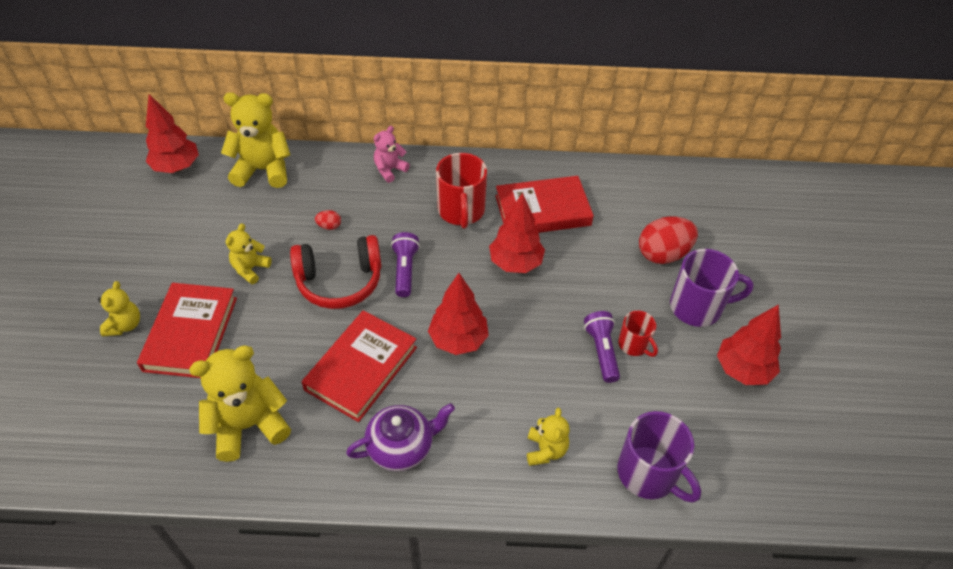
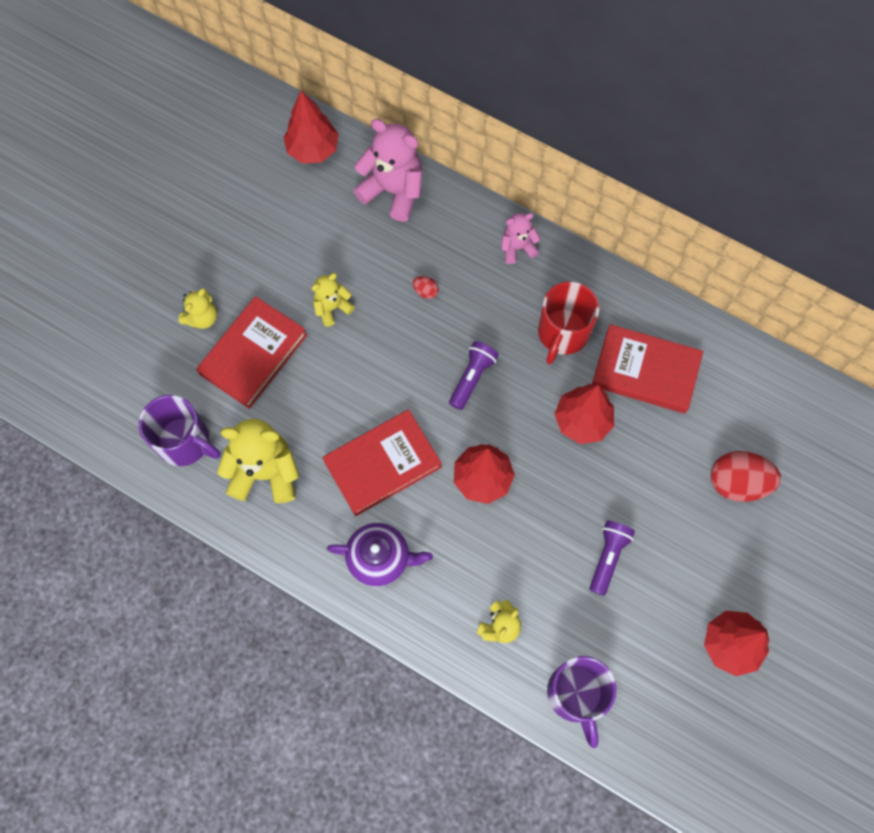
camera: 30 degrees right, 20 degrees up
yellow teddy bear [221,92,290,188] -> pink teddy bear [353,119,422,222]
red headphones [290,235,381,309] -> none
red mug [618,311,658,357] -> none
purple mug [670,249,754,327] -> purple mug moved to [139,395,221,466]

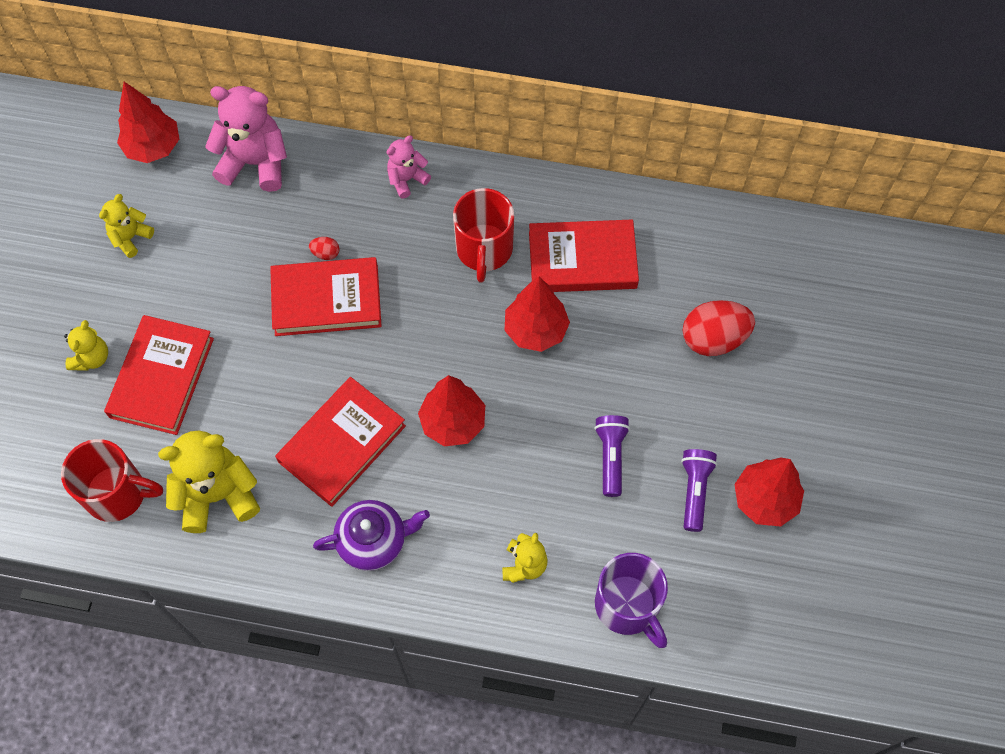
camera: 20 degrees left, 5 degrees down
purple mug [139,395,221,466] -> red mug [61,439,163,522]
yellow teddy bear [312,273,355,327] -> yellow teddy bear moved to [99,194,154,258]
purple flashlight [449,341,499,410] -> purple flashlight moved to [681,449,717,532]
none -> red book [270,257,382,336]

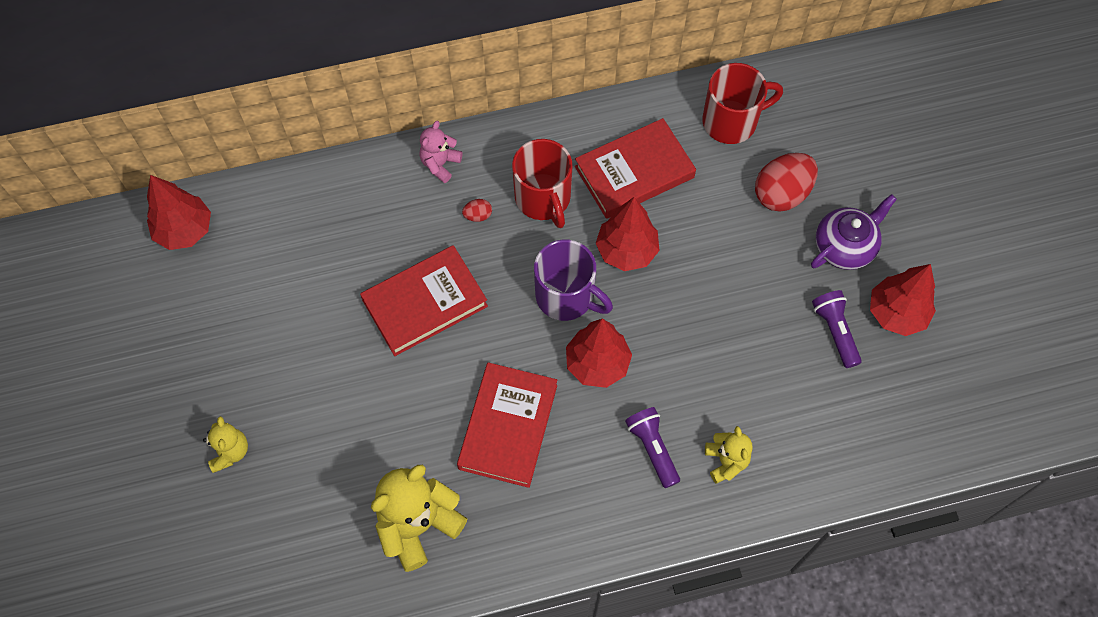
camera: 25 degrees left, 0 degrees up
red mug [61,439,163,522] -> red mug moved to [702,63,783,144]
yellow teddy bear [99,194,154,258] -> none
red book [104,315,214,435] -> none
pink teddy bear [205,86,287,192] -> none
red egg [309,237,340,260] -> red egg moved to [462,199,492,222]
purple teapot [313,500,430,571] -> purple teapot moved to [811,194,897,270]
purple flashlight [594,415,630,497] -> purple flashlight moved to [625,407,680,488]
purple mug [595,553,668,648] -> purple mug moved to [534,239,613,321]

